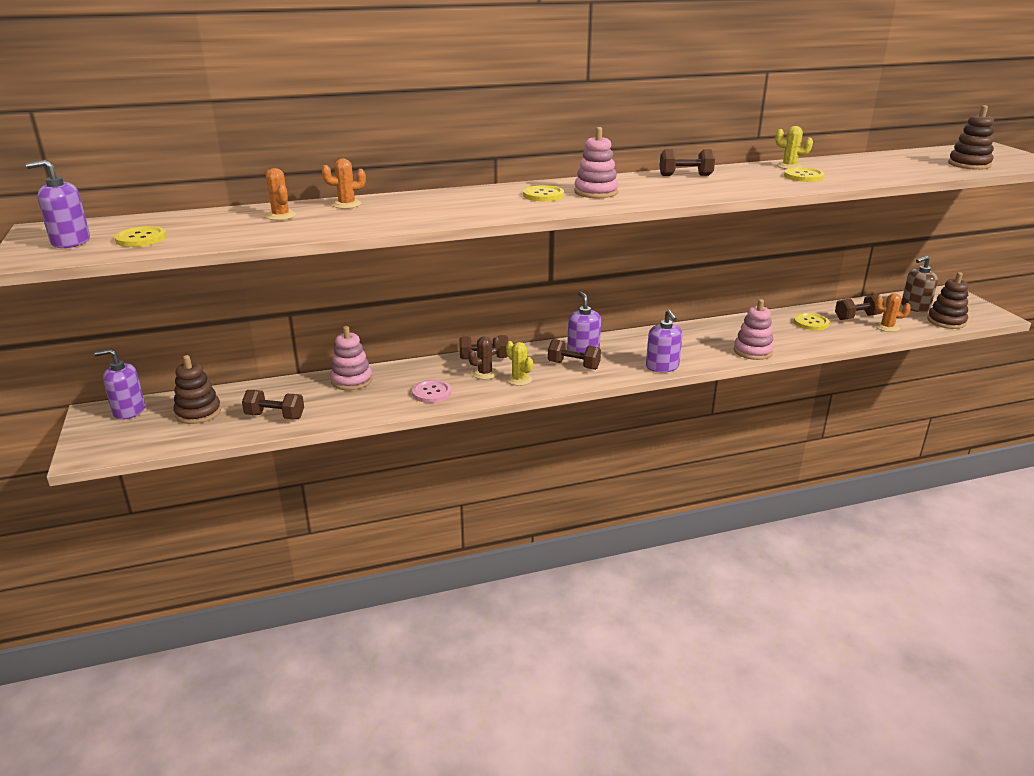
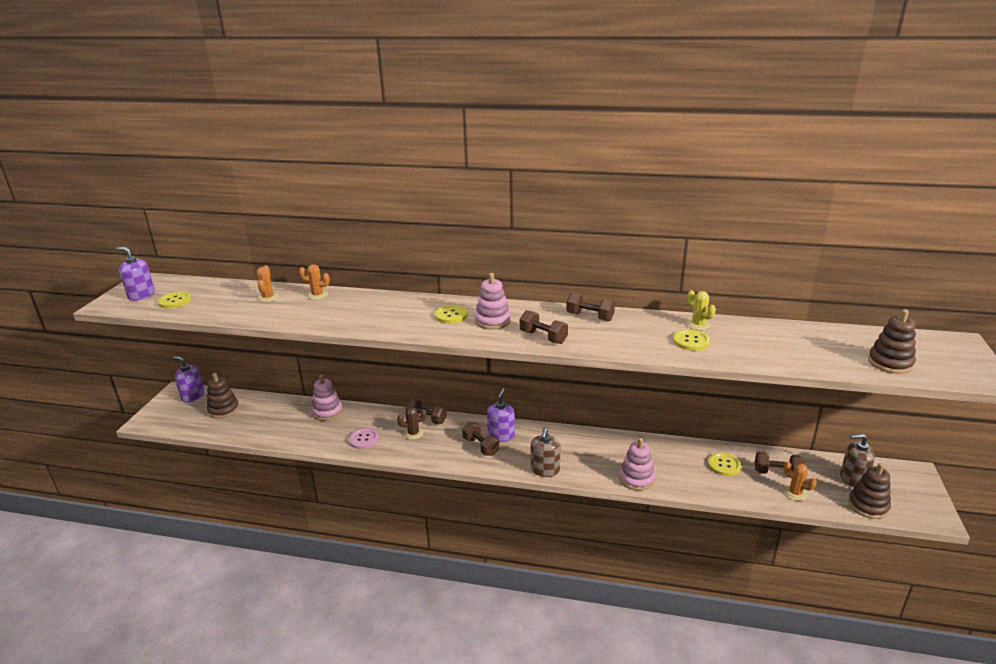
camera: 30 degrees right, 0 degrees up
brown dumbbell [242,390,304,419] -> brown dumbbell moved to [520,310,568,344]
yellow cactus [506,341,533,386] -> none
purple soap dispenser [646,310,683,372] -> brown soap dispenser [531,428,560,477]

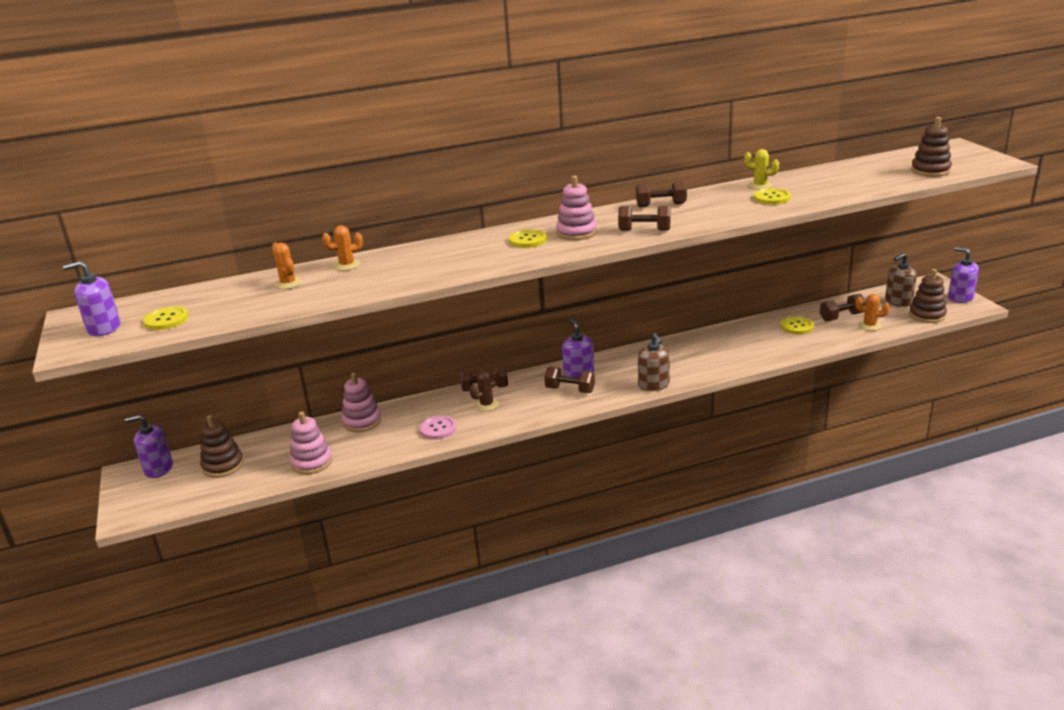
camera: 30 degrees left, 0 degrees up
pink stacking toy [619,438,655,491] -> pink stacking toy moved to [290,411,332,475]
none -> purple soap dispenser [948,247,979,303]

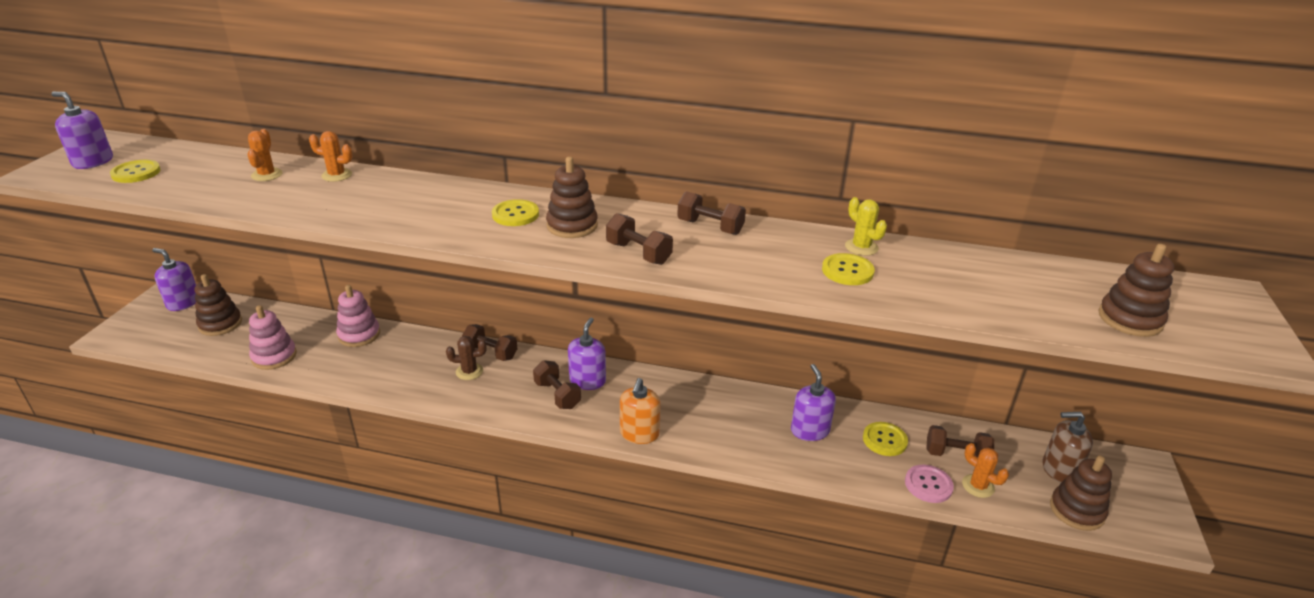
camera: 30 degrees right, 5 degrees up
pink button [419,415,457,440] -> pink button moved to [905,465,954,503]
pink stacking toy [556,175,597,240] -> brown stacking toy [546,157,598,238]
brown soap dispenser [638,333,670,391] -> orange soap dispenser [620,378,661,444]
purple soap dispenser [948,247,979,303] -> purple soap dispenser moved to [791,364,836,441]

